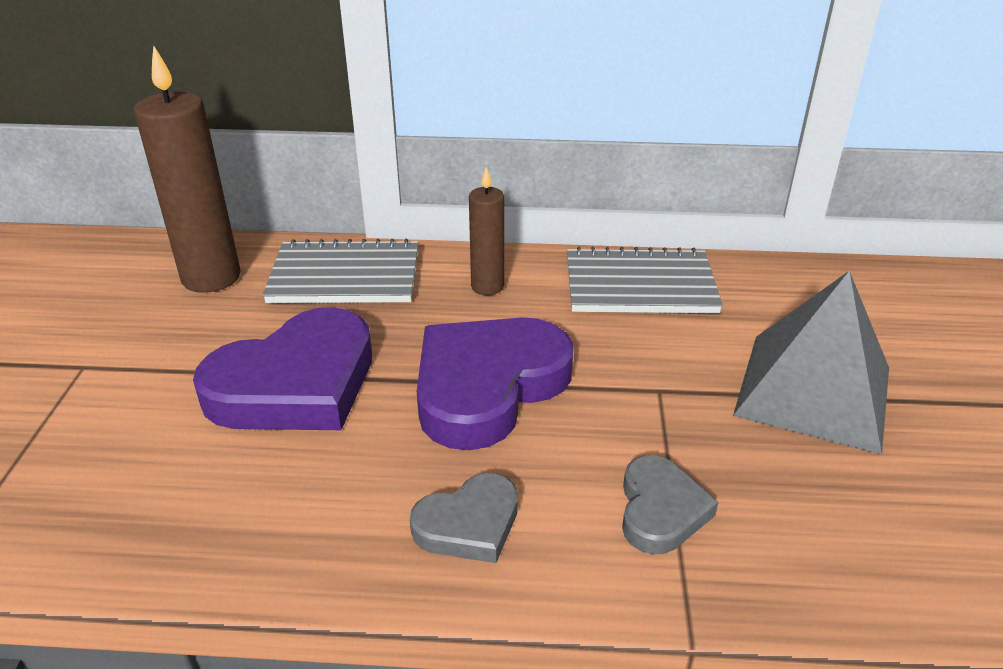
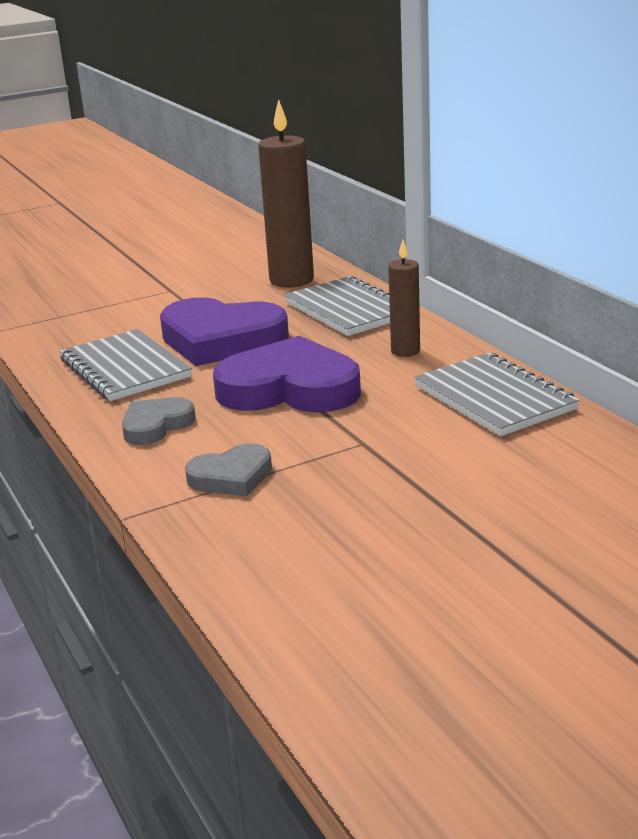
camera: 60 degrees right, 10 degrees down
grey heart [410,473,518,563] -> grey heart turned 105 degrees clockwise [122,397,196,445]
grey pyramid [733,271,889,455] -> none
none -> grey notebook [60,329,192,401]

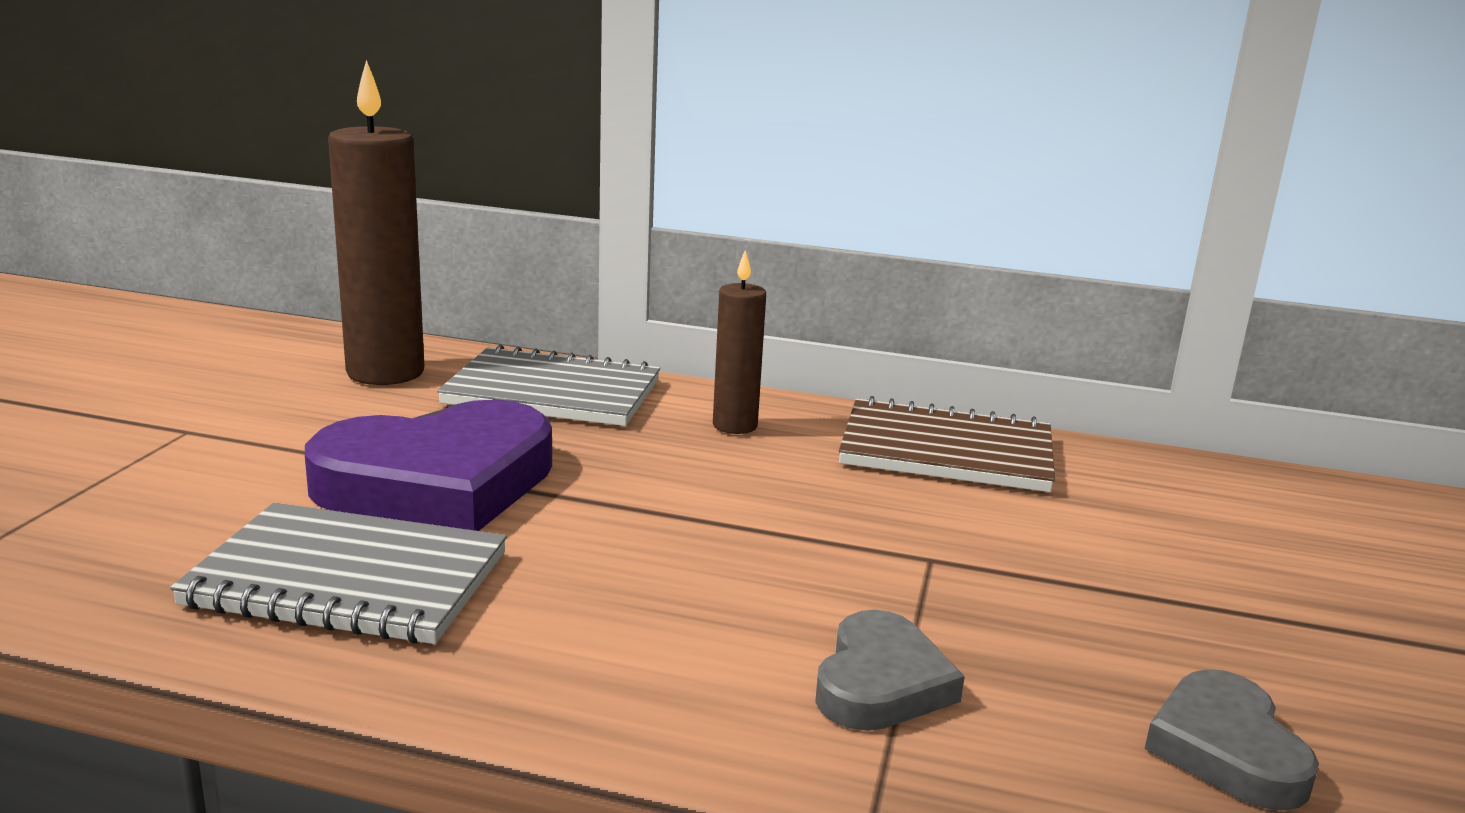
camera: 50 degrees left, 5 degrees down
grey heart [122,397,196,445] -> grey heart moved to [1145,669,1319,811]
purple heart [213,336,361,413] -> none
grey notebook [414,353,579,436] -> brown notebook [839,396,1055,492]

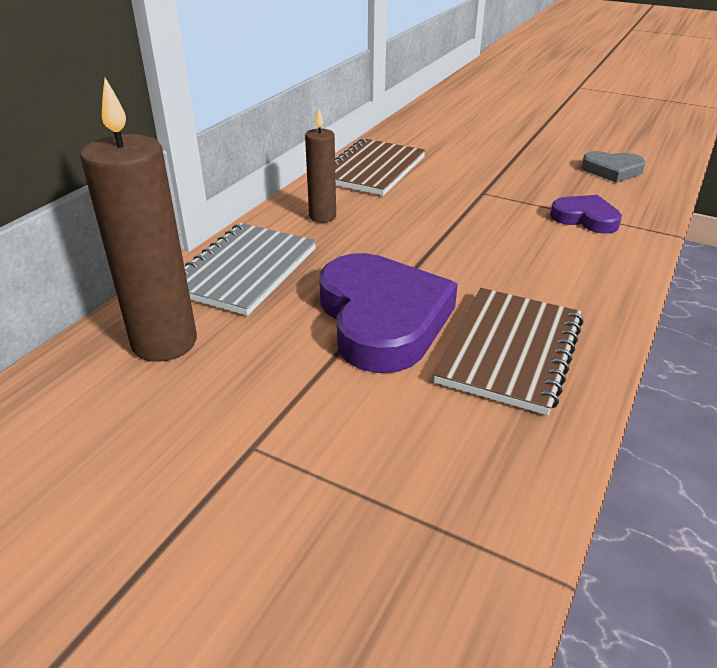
camera: 75 degrees left, 15 degrees up
grey notebook [170,503,507,644] -> brown notebook [433,288,584,415]
grey heart [815,610,965,731] -> purple heart [550,195,622,234]

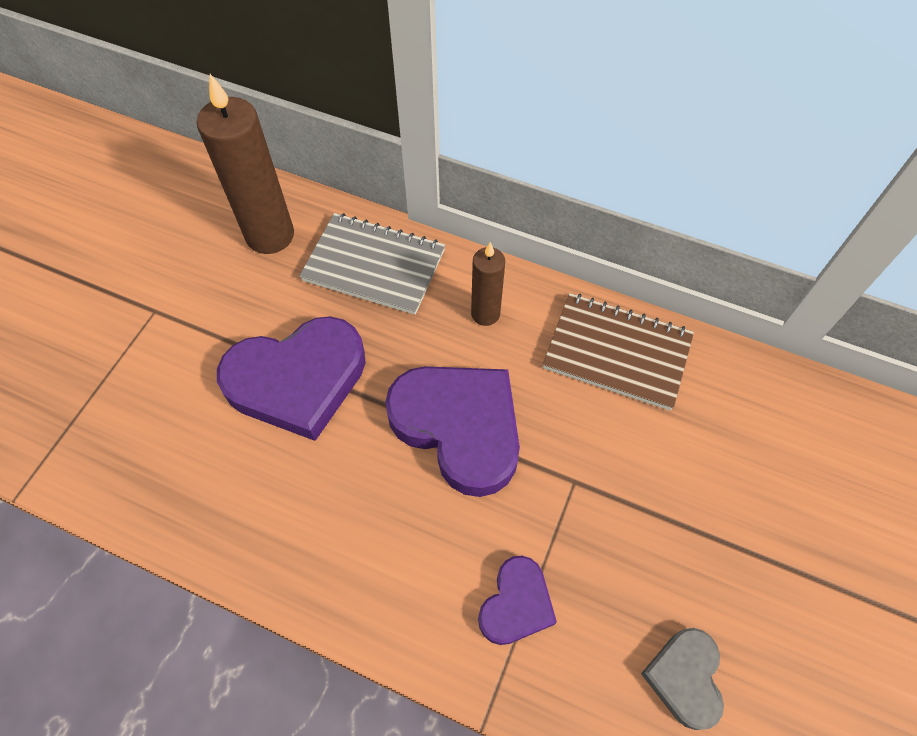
camera: 85 degrees right, 25 degrees up
brown notebook [433,288,584,415] -> none
none -> purple heart [385,366,520,497]

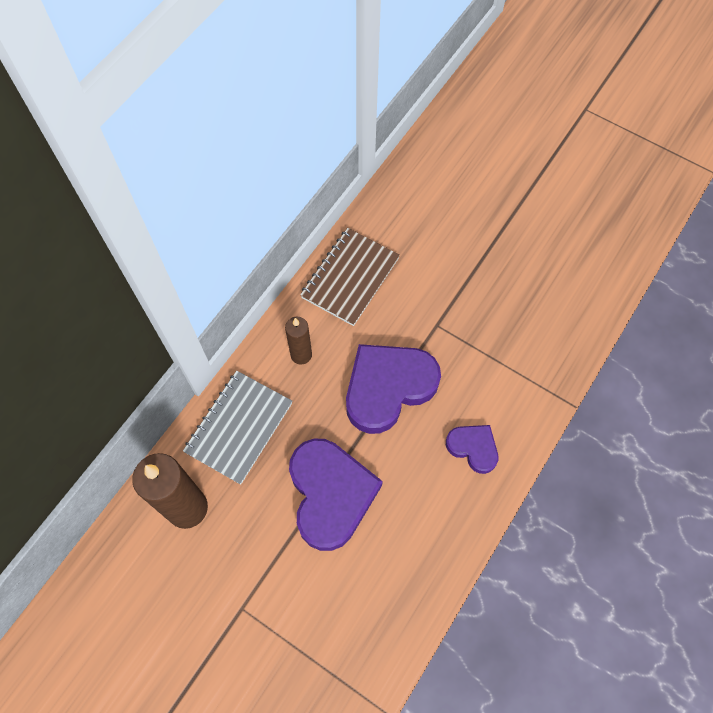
camera: 80 degrees left, 5 degrees up
purple heart [478,556,557,645] -> purple heart moved to [446,425,498,474]
grey heart [641,628,724,730] -> none

